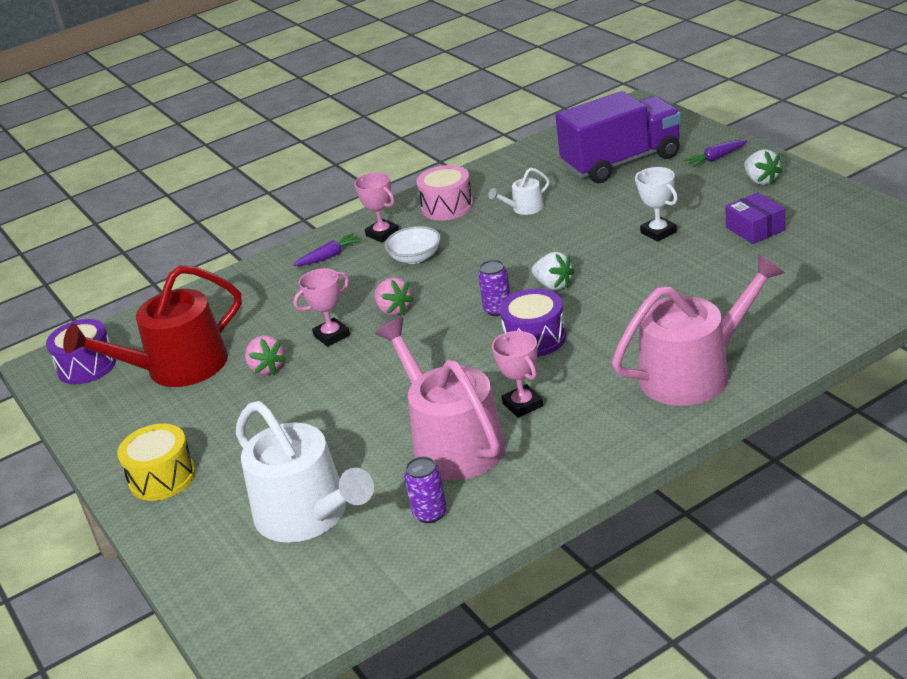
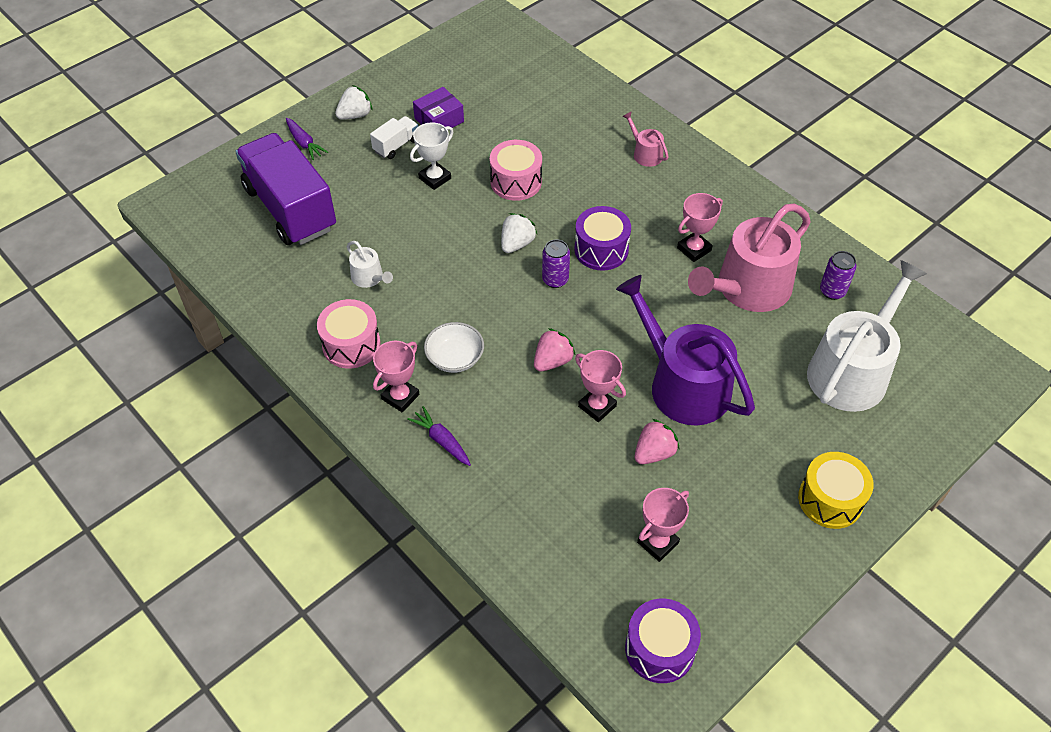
camera: 105 degrees left, 20 degrees up
red watering can [63,265,242,387] -> pink trophy [637,488,689,562]
pink watering can [612,254,785,406] -> pink watering can [622,111,669,167], size x0.44
none -> white truck [370,116,418,159]
none -> pink drum [490,140,542,201]
none -> purple watering can [616,275,755,426]

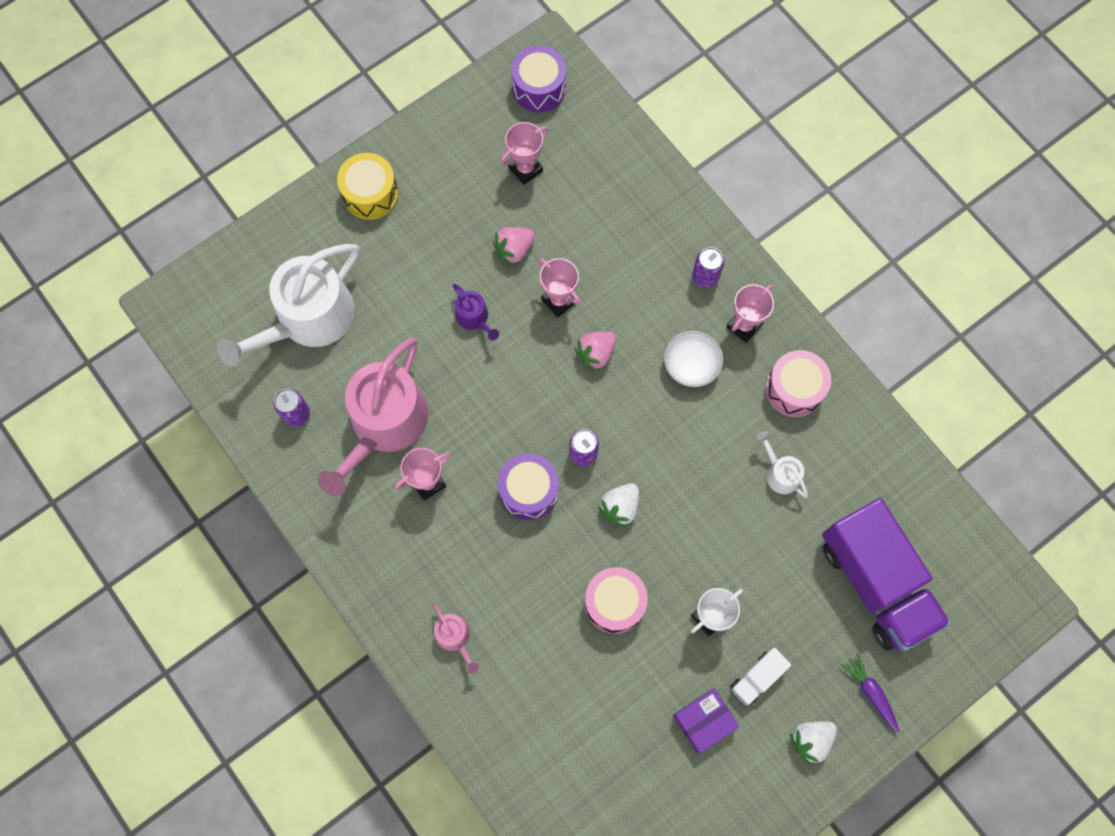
camera: 175 degrees left, 20 degrees up
purple carrot [407,406,471,466] -> purple can [692,247,724,288]
purple watering can [616,275,755,426] -> purple watering can [452,284,499,340], size x0.44
pink watering can [688,204,811,312] -> pink watering can turned 150 degrees clockwise [318,338,429,496]

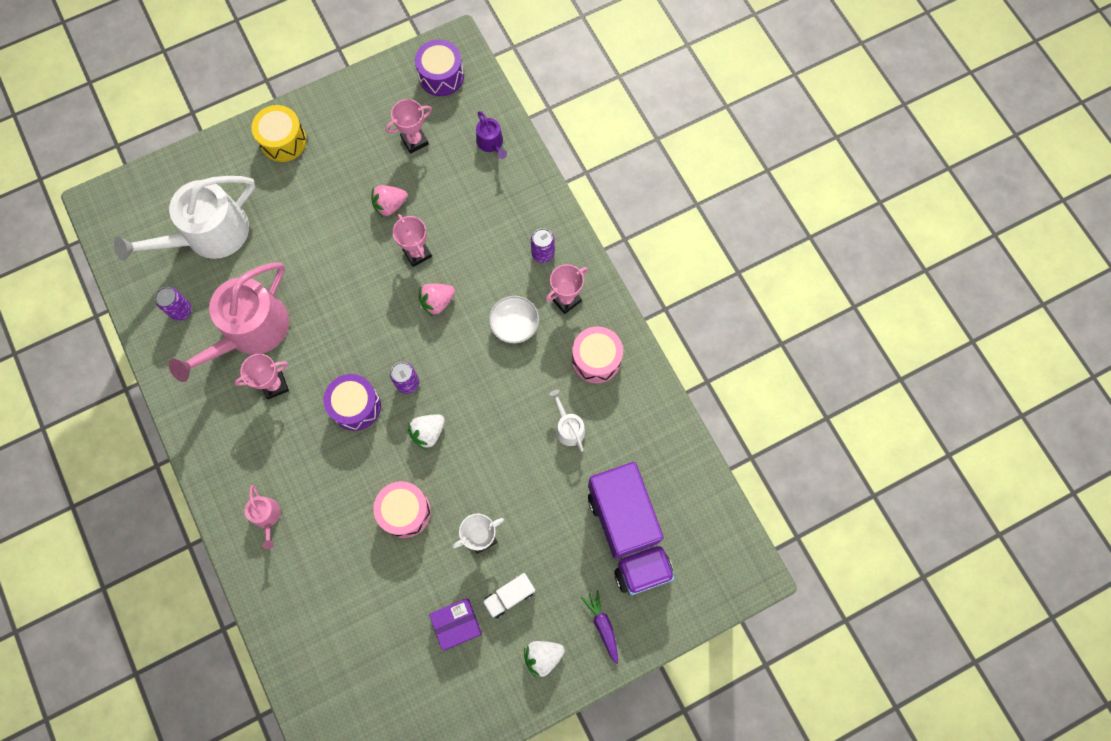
camera: 10 degrees right, 0 degrees up
purple watering can [452,284,499,340] -> purple watering can moved to [476,111,507,159]

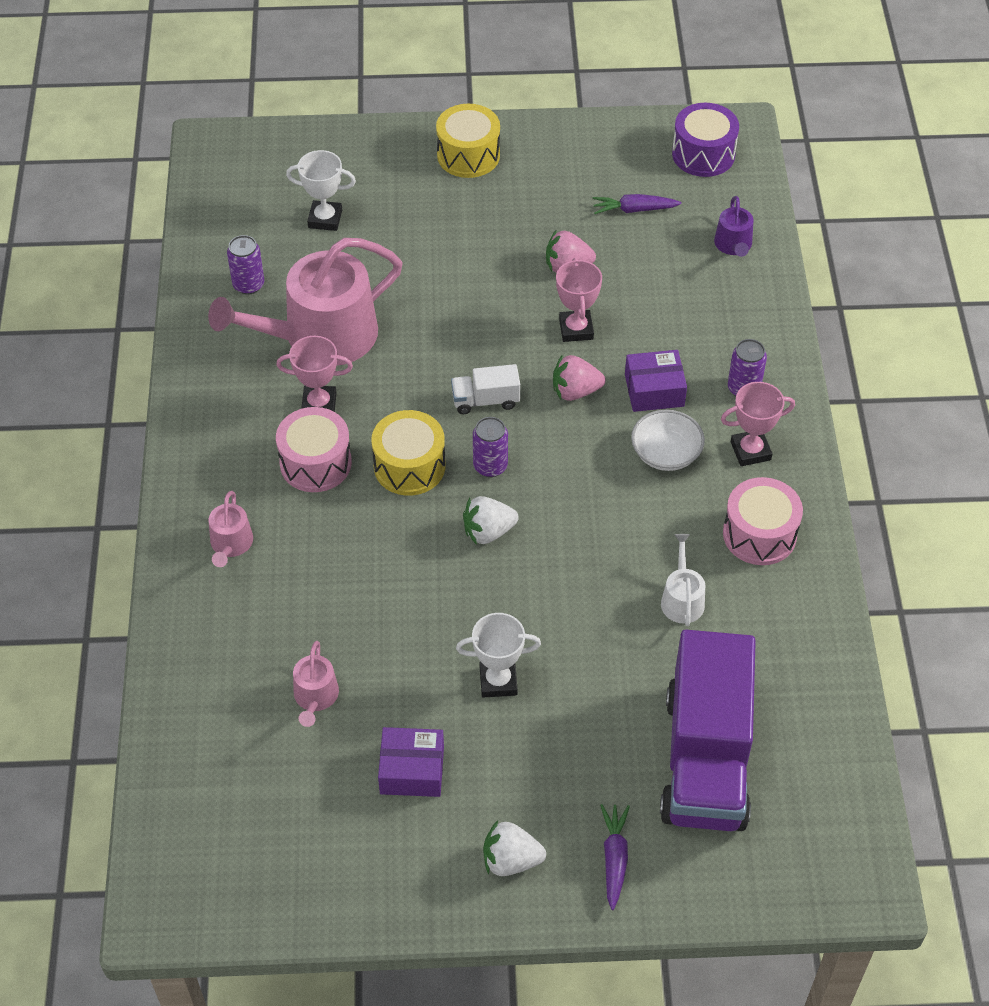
camera: 25 degrees right, 20 degrees down
white watering can [114,176,255,261] -> white trophy [286,150,356,231]
purple drum [324,374,381,431] -> yellow drum [371,410,445,496]
pink drum [373,481,431,538] -> pink drum moved to [276,407,352,492]
pink trophy [386,99,432,154] -> purple carrot [593,194,682,214]
white truck [482,573,535,618] -> white truck moved to [451,364,520,414]
none -> pink watering can [293,641,339,727]
none -> purple box [625,350,687,412]

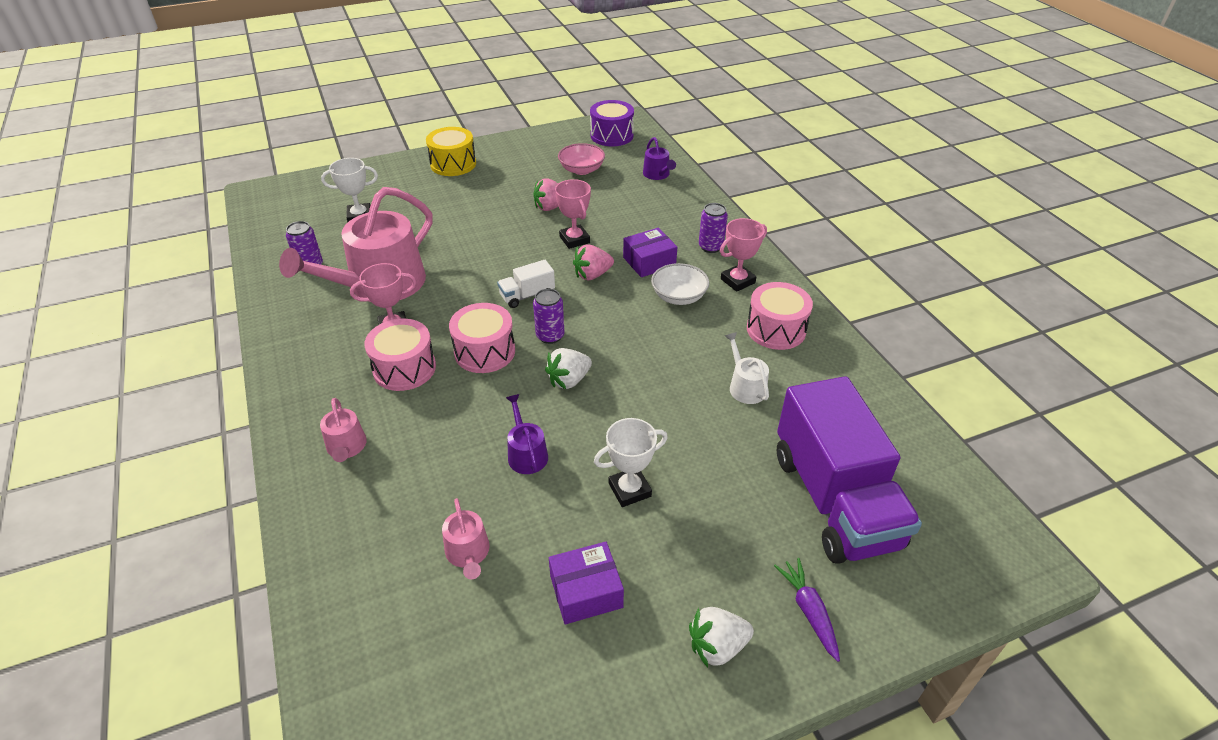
camera: 20 degrees left, 10 degrees down
yellow drum [371,410,445,496] -> pink drum [449,303,515,373]
purple carrot [593,194,682,214] -> pink bowl [558,143,605,175]
none -> purple watering can [506,394,548,474]

